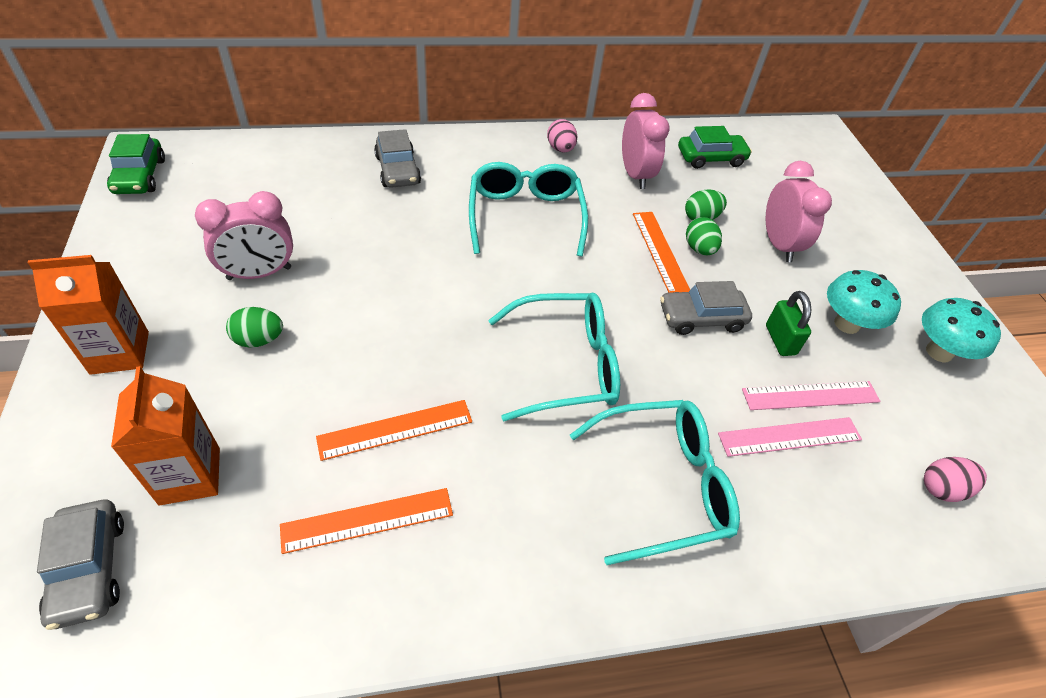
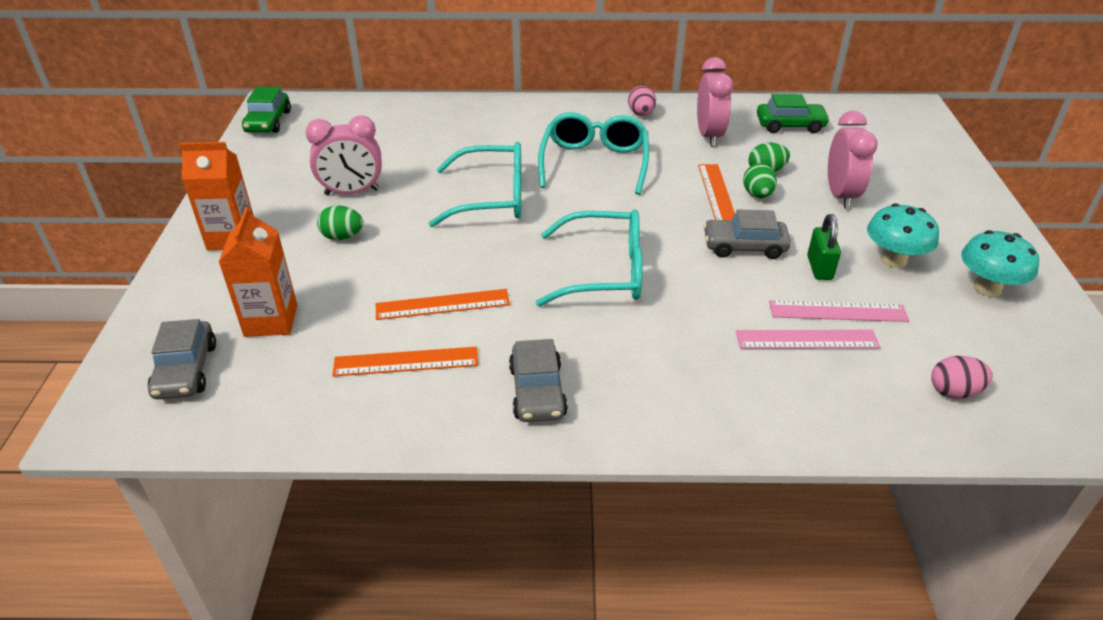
camera: 15 degrees right, 10 degrees down
grey car [374,129,421,188] -> grey car moved to [509,339,568,422]
turquoise glasses [570,400,740,565] -> turquoise glasses moved to [429,142,522,227]

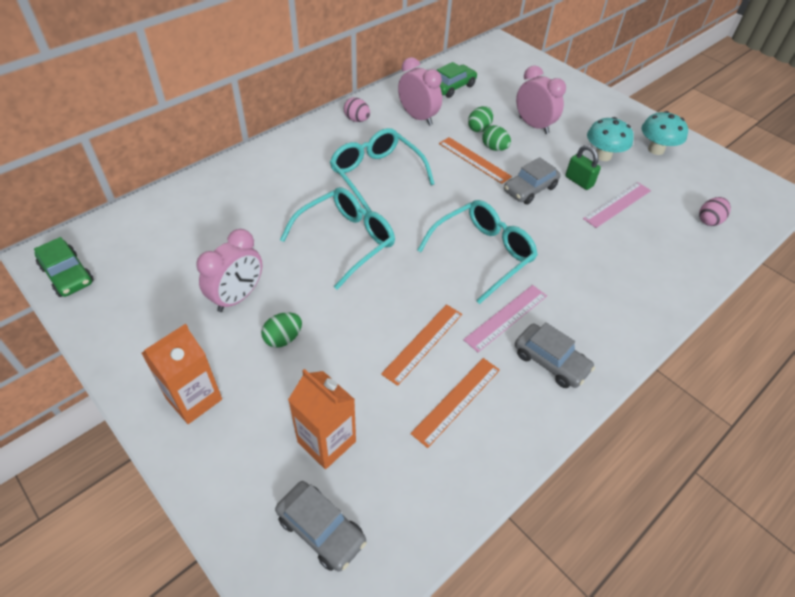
camera: 45 degrees left, 10 degrees up
pink ruler [736,330,880,349] -> pink ruler moved to [463,285,547,352]

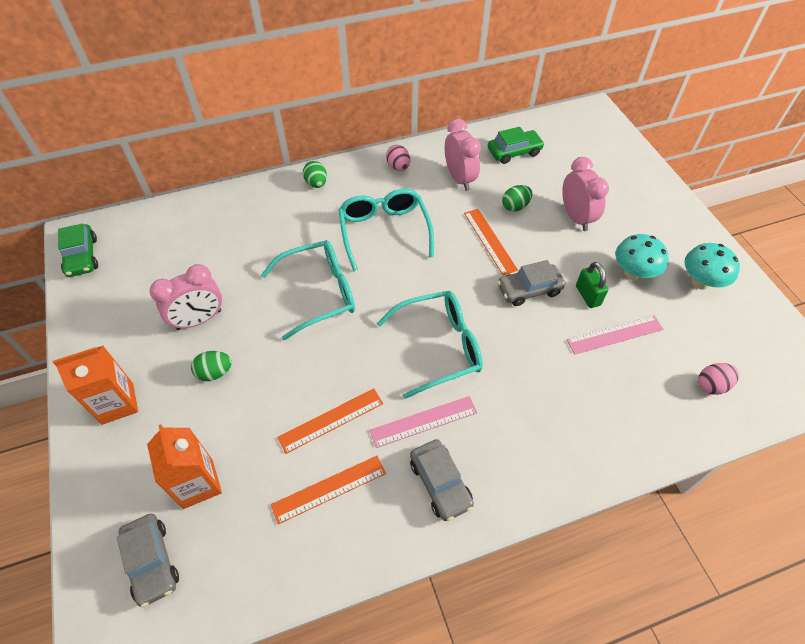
camera: 25 degrees right, 5 degrees up
green egg [482,125,511,151] -> green egg moved to [303,161,327,188]

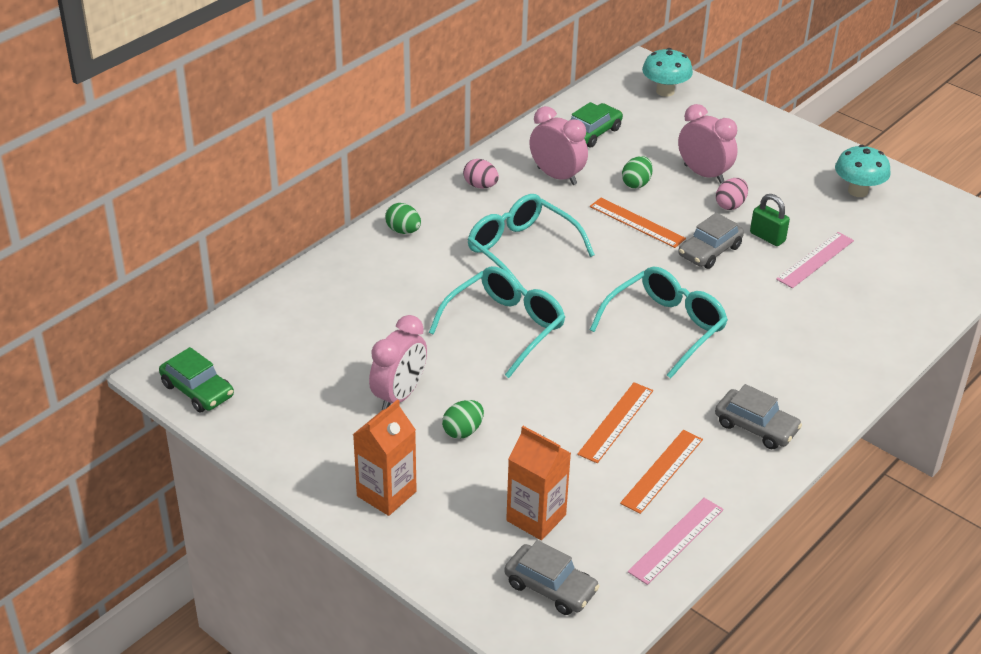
camera: 30 degrees left, 15 degrees down
pink ruler [370,396,477,448] -> pink ruler moved to [628,498,724,585]
turquoise mushroom [615,234,668,281] -> turquoise mushroom moved to [642,48,693,97]
pink egg [698,363,739,395] -> pink egg moved to [716,178,748,210]

